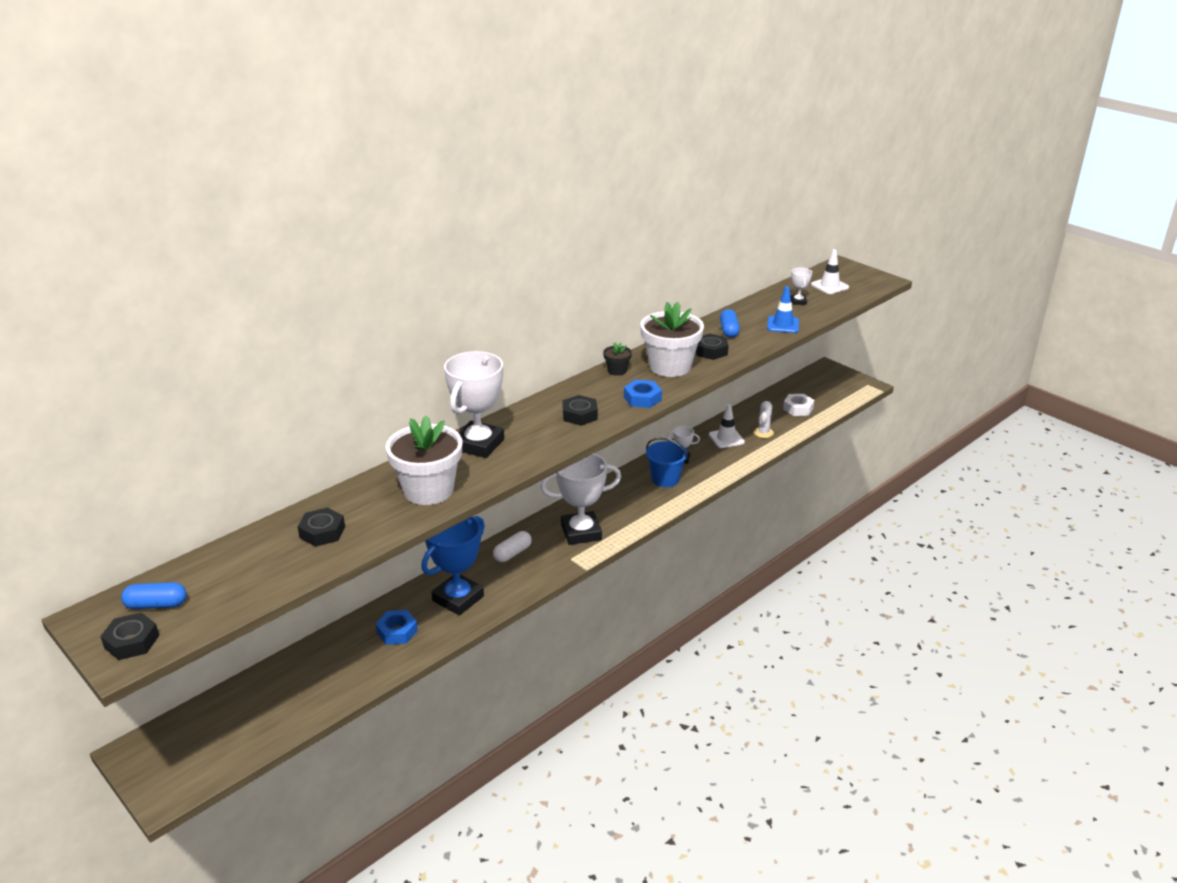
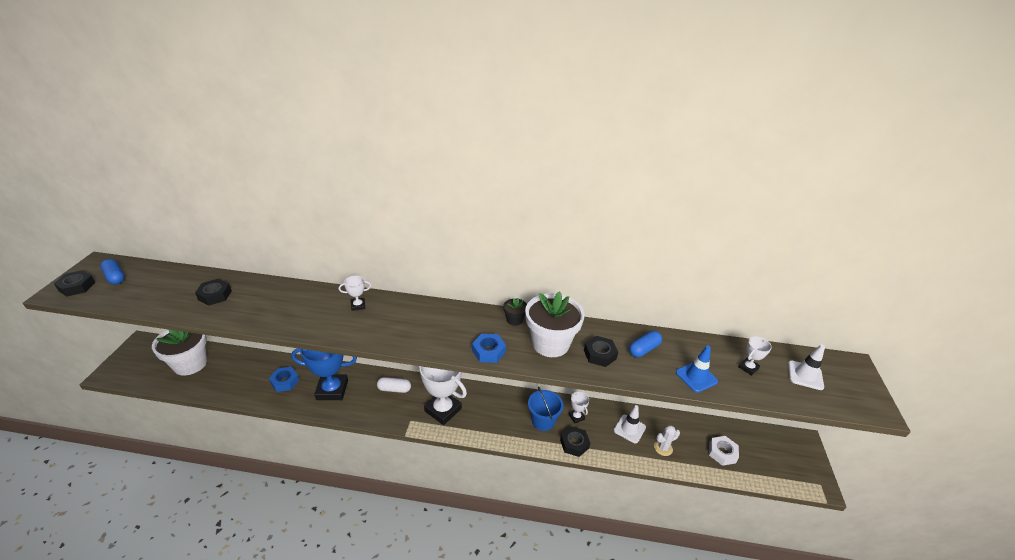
camera: 50 degrees right, 5 degrees up
white flower pot [386,416,463,505] -> white flower pot moved to [152,329,207,376]
white trophy [444,351,504,458] -> white trophy [339,275,371,311], size x0.45
black nut [563,395,598,426] -> black nut moved to [560,426,590,457]

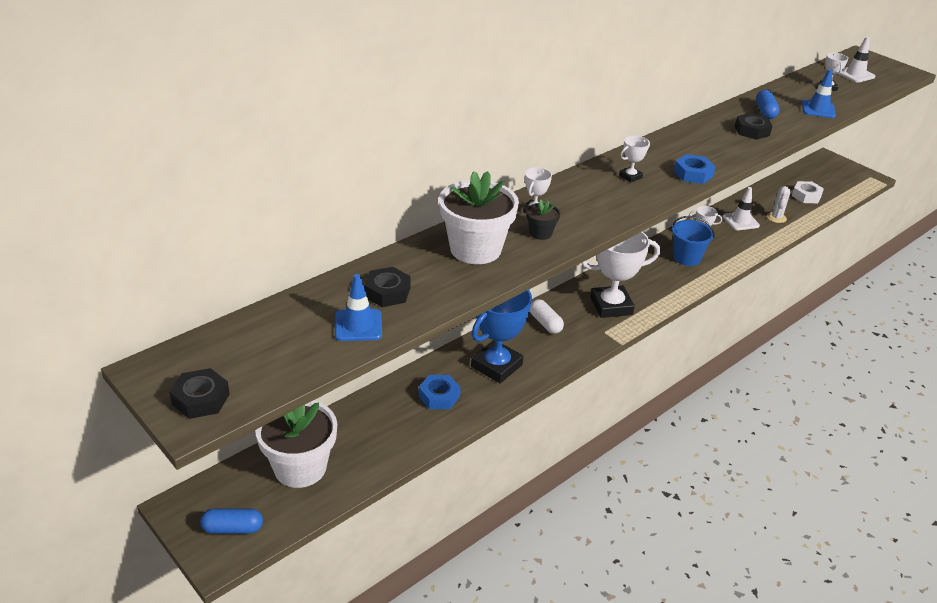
camera: 50 degrees left, 0 degrees up
blue capsule [100,259,125,284] -> blue capsule moved to [200,509,263,534]
white capsule [377,377,411,393] -> white capsule turned 75 degrees counterclockwise [530,299,564,334]
black flower pot [503,298,527,326] -> black flower pot moved to [526,200,560,240]
white flower pot [525,291,584,357] -> white flower pot moved to [439,171,519,264]
black nut [560,426,590,457] -> none
none -> blue traffic cone [335,274,382,341]
none -> white trophy [619,136,650,183]

